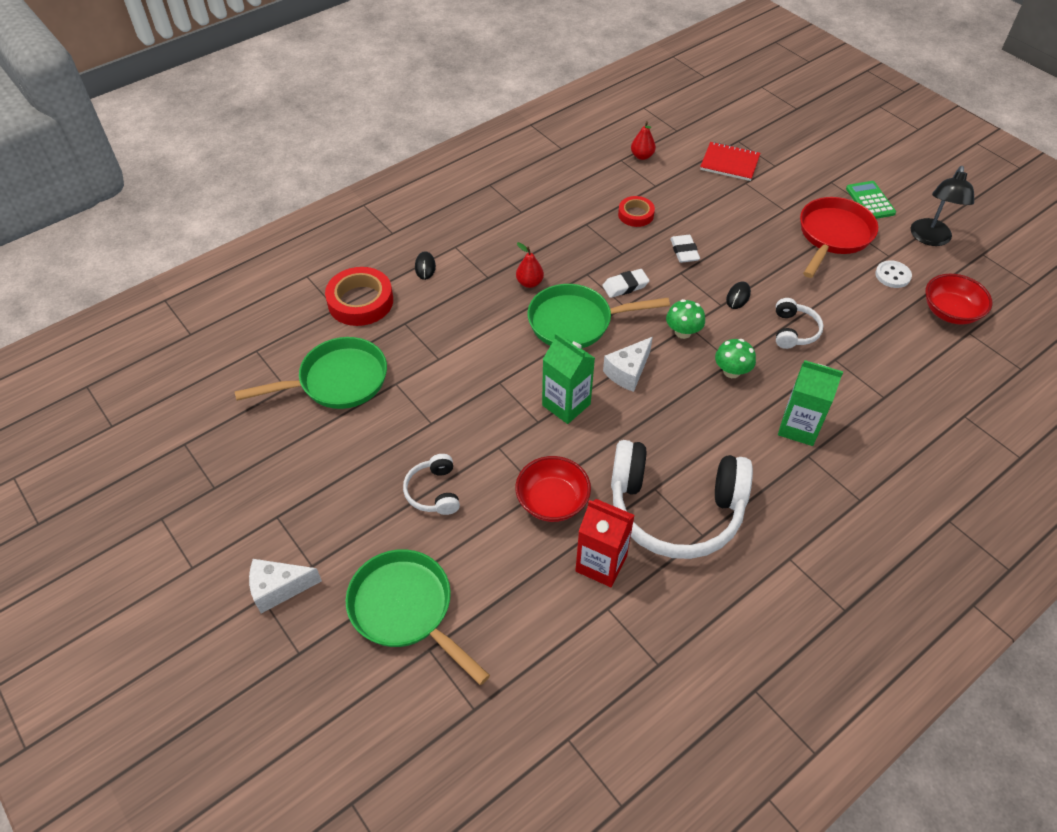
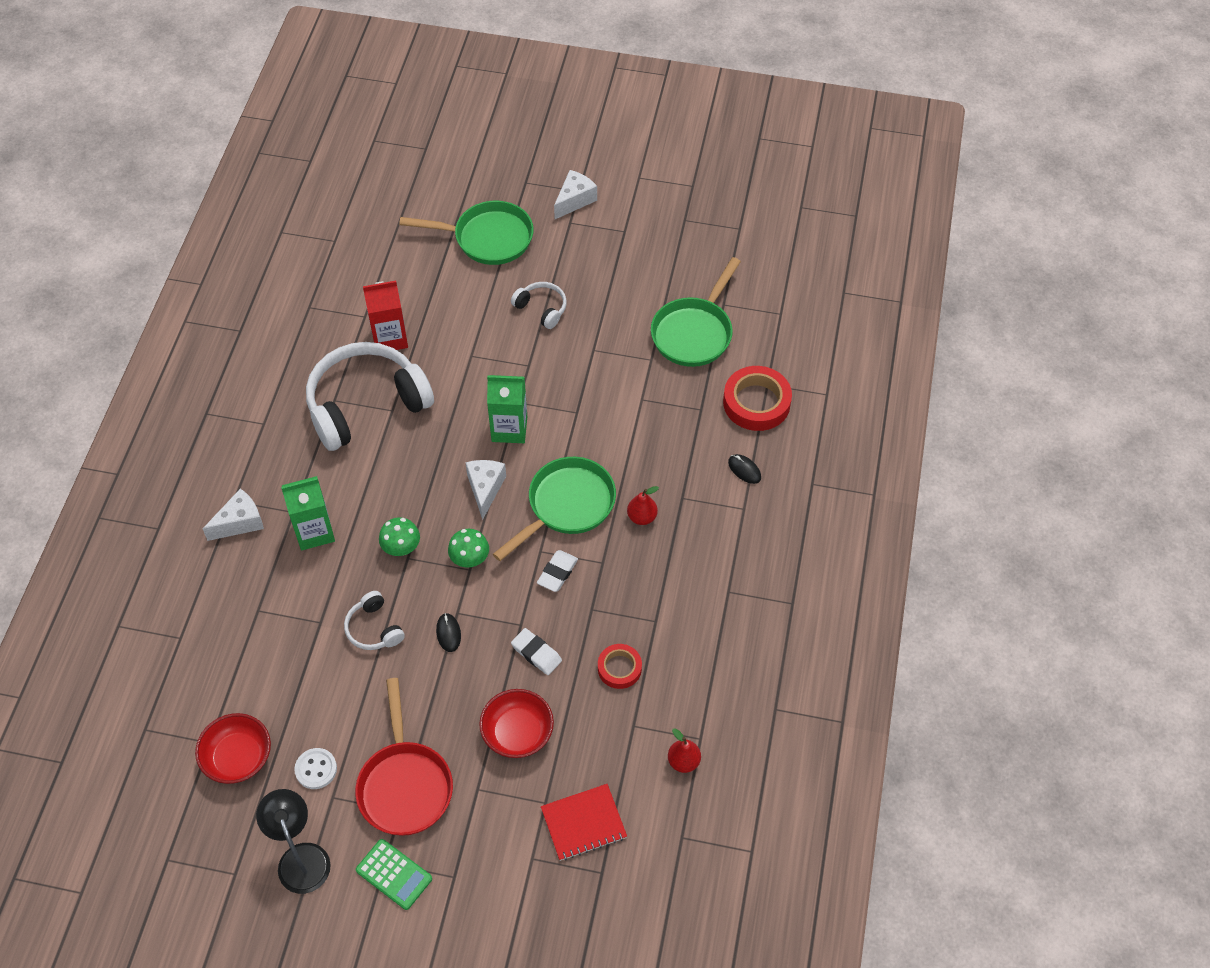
camera: 140 degrees right, 5 degrees up
red bowl [515,456,591,522] -> red bowl moved to [479,689,554,758]
none -> white cheese [203,489,264,541]

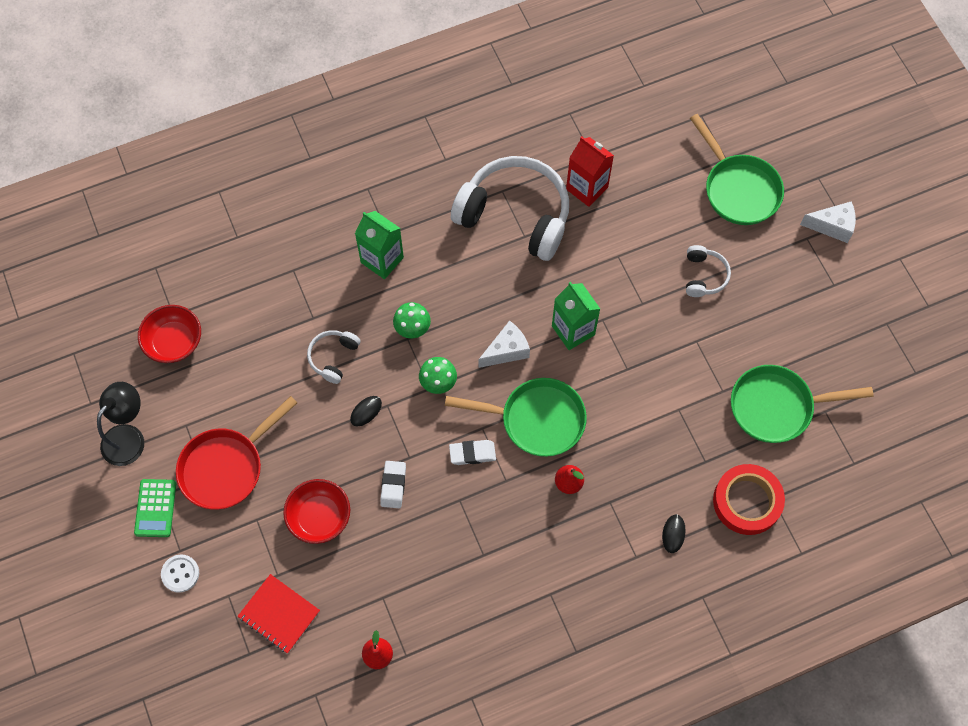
camera: 55 degrees right, 10 degrees up
white cheese [203,489,264,541] -> none
white button [294,748,337,789] -> white button moved to [161,555,199,593]
red tape [598,644,642,689] -> none

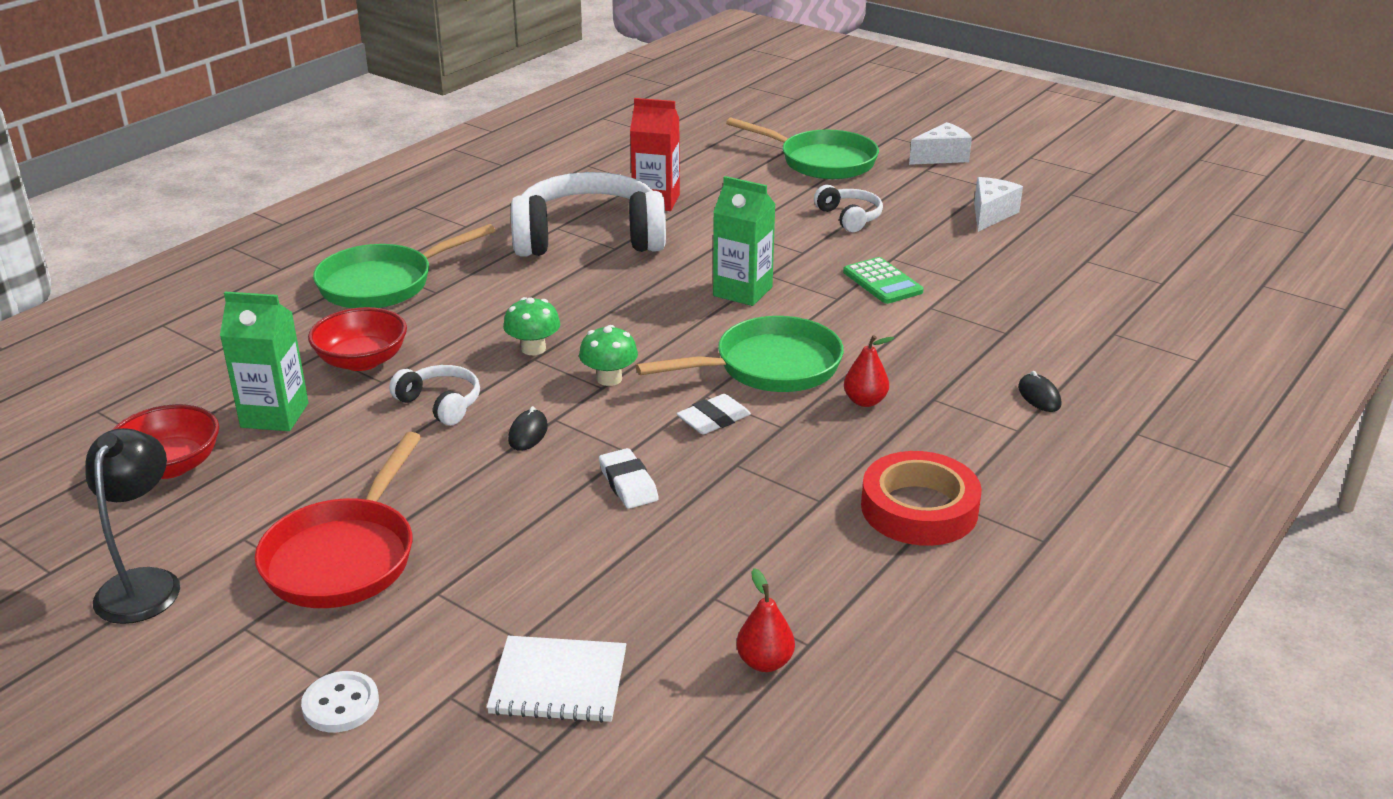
camera: 30 degrees left, 35 degrees down
green calculator [134,479,176,537] -> green calculator moved to [843,257,924,304]
red notebook [238,574,320,654] -> white notebook [486,636,626,723]
red bowl [283,479,350,544] -> red bowl moved to [308,307,407,371]
white headphones [307,330,361,384] -> white headphones turned 135 degrees clockwise [389,365,480,426]
green carton [355,211,404,279] -> green carton moved to [220,292,309,431]
white cheese [478,320,530,368] -> white cheese moved to [974,177,1023,232]
red tape [713,464,785,535] -> red tape moved to [861,451,982,546]
green pan [731,365,874,443] -> green pan moved to [313,224,496,308]

